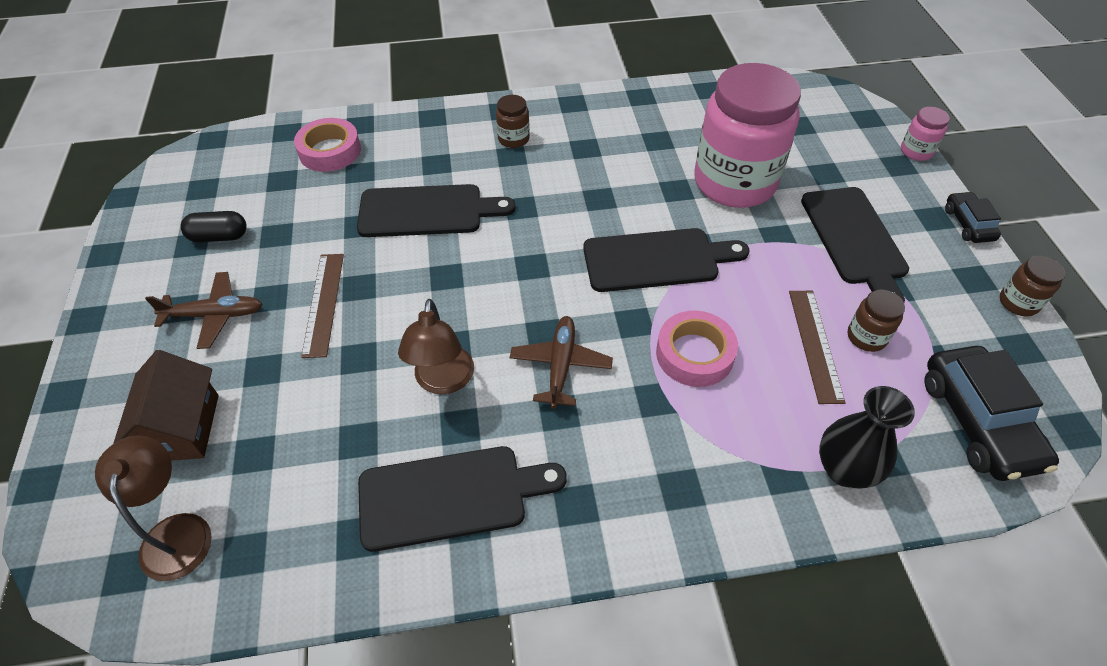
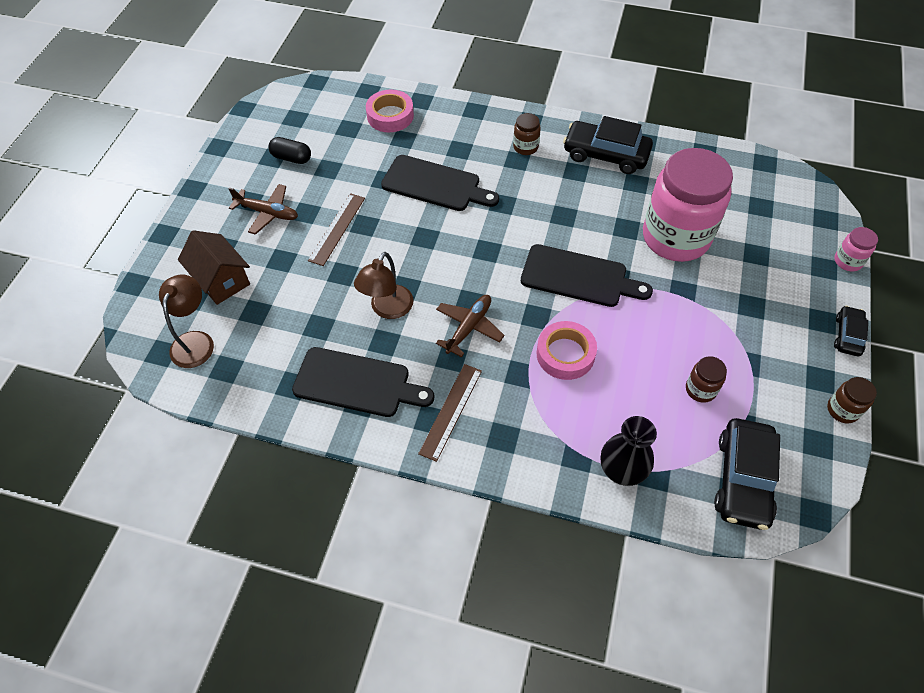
camera: 25 degrees right, 5 degrees up
brown house [113,350,219,461] -> brown house turned 60 degrees counterclockwise [178,230,250,305]
brown ruler [789,291,846,404] -> brown ruler moved to [418,364,482,462]
black cutting board [801,187,909,302] -> none
none -> black car [563,116,653,174]

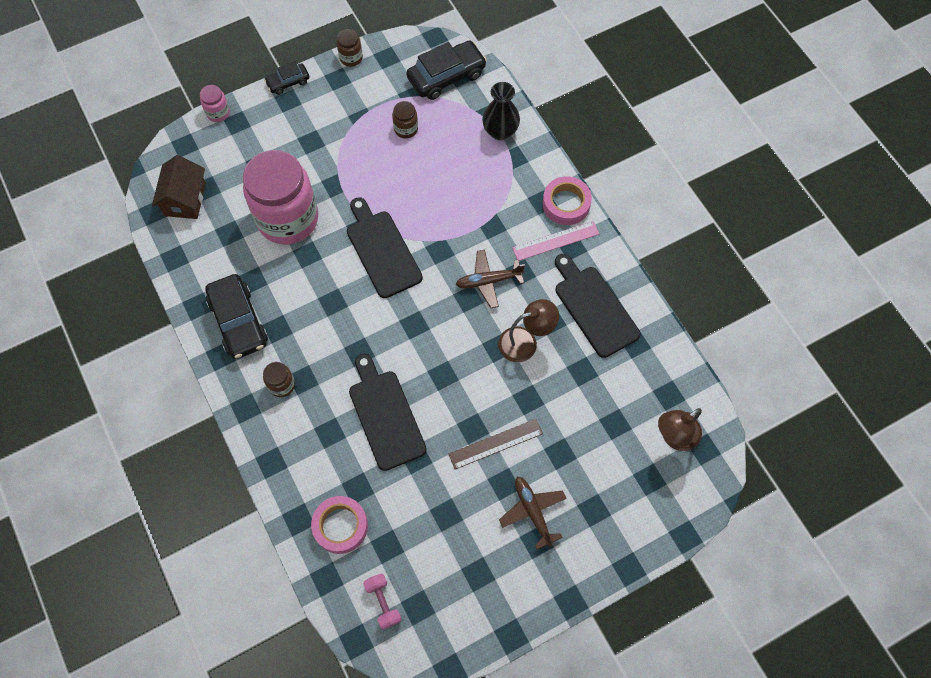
camera: 135 degrees left, 10 degrees up
brown house [178,230,250,305] -> brown house moved to [152,155,206,219]
black capsule [268,137,311,164] -> none
brown ruler [418,364,482,462] -> pink ruler [512,221,599,261]
pink tape [536,321,597,380] -> pink tape moved to [543,176,592,225]
none -> pink dumbbell [363,573,401,630]

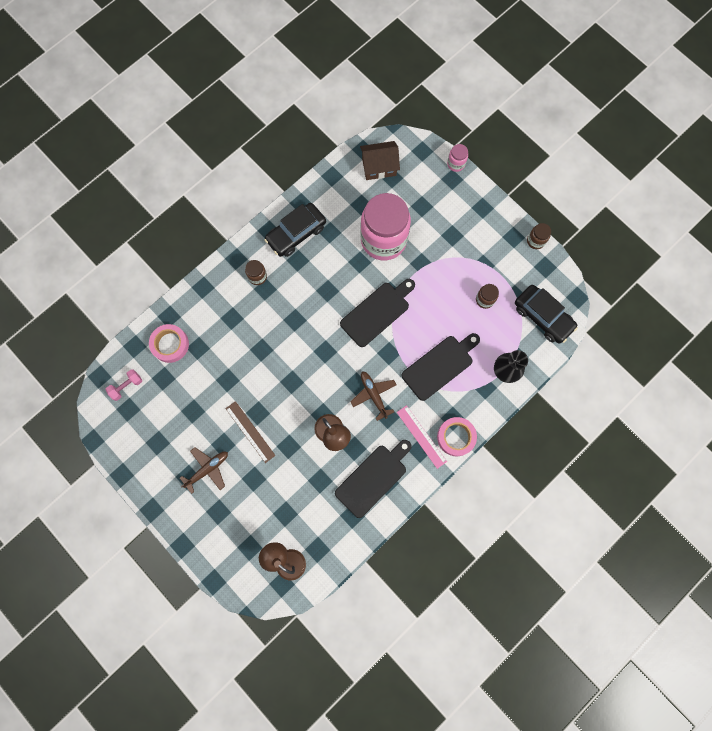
camera: 75 degrees right, 10 degrees up
black car [264,61,309,95] -> none
black cutting board [349,354,427,471] -> black cutting board moved to [402,333,480,401]

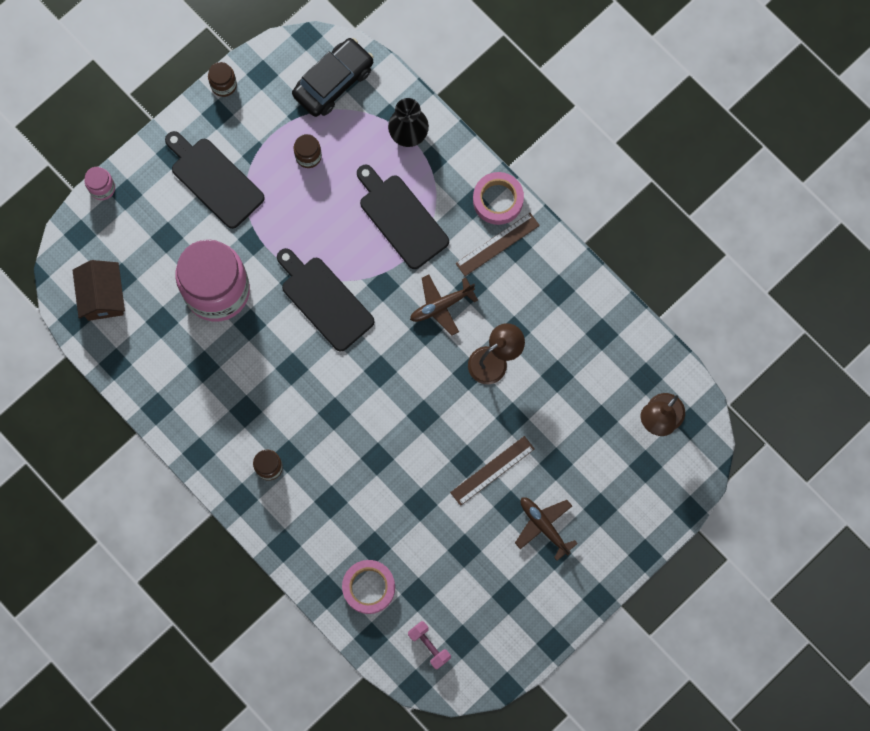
camera: 90 degrees left, 0 degrees up
black car [264,203,326,257] -> none
black cutting board [335,440,412,518] -> black cutting board moved to [165,131,265,229]
pink ruler [397,405,447,469] -> brown ruler [456,213,540,276]

